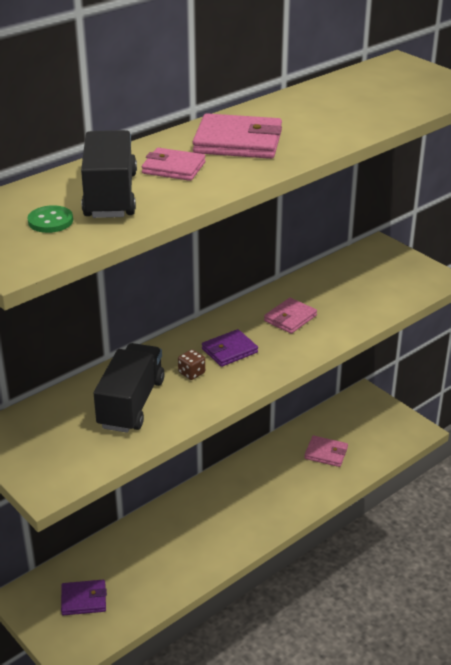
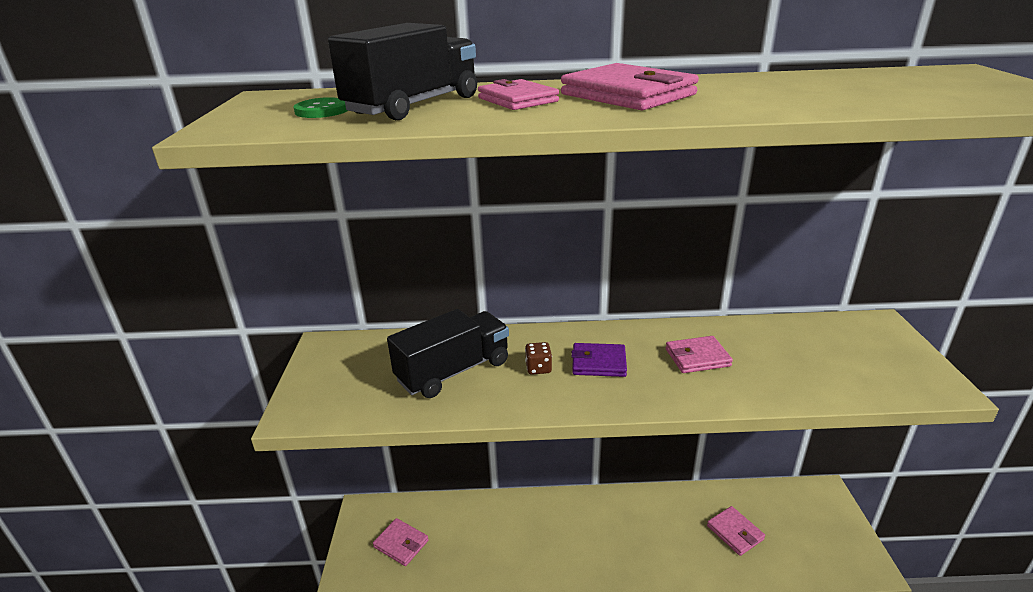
camera: 40 degrees right, 5 degrees down
purple wallet [61,580,107,615] -> pink wallet [373,518,429,566]

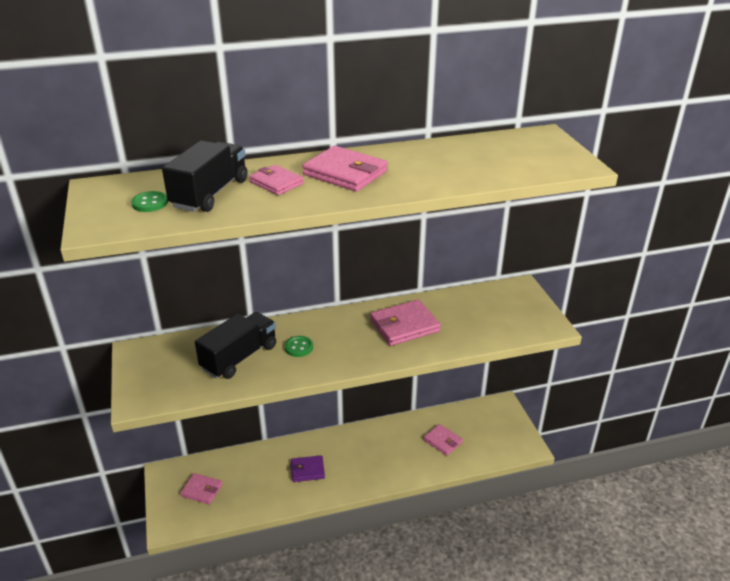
camera: 15 degrees left, 5 degrees up
brown dice [525,342,552,375] -> green button [285,336,313,357]
purple wallet [571,343,627,377] -> purple wallet moved to [290,455,325,482]
pink wallet [666,336,733,373] -> pink wallet [370,300,441,346], size x1.60

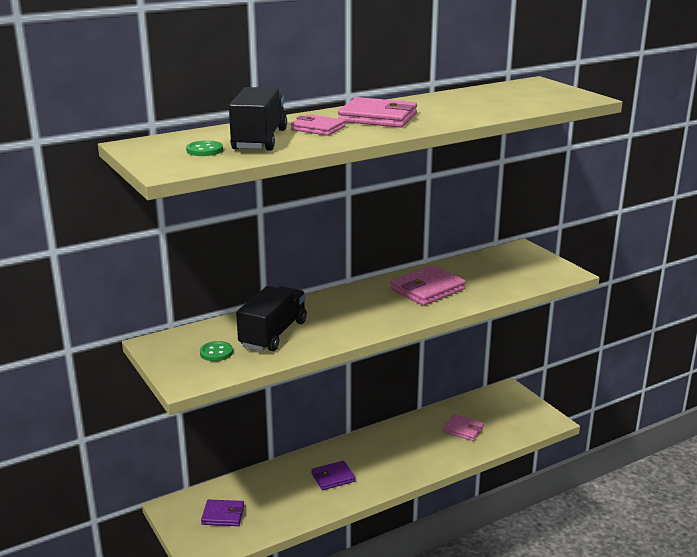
camera: 15 degrees left, 10 degrees down
pink wallet [180,473,223,505] -> purple wallet [201,500,244,526]
green button [285,336,313,357] -> green button moved to [200,341,233,361]

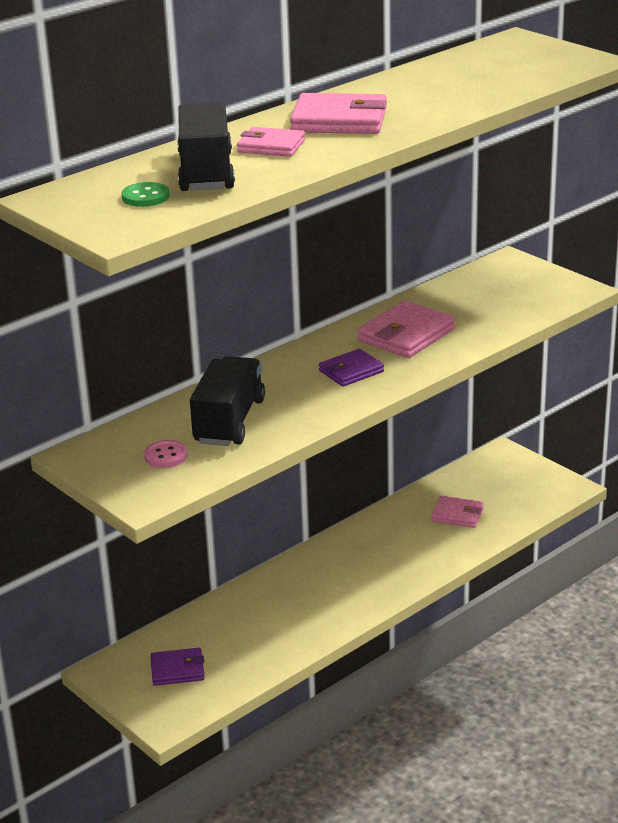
camera: 10 degrees left, 5 degrees up
green button [200,341,233,361] -> pink button [144,440,188,468]
purple wallet [311,461,355,490] -> purple wallet moved to [319,349,384,387]

